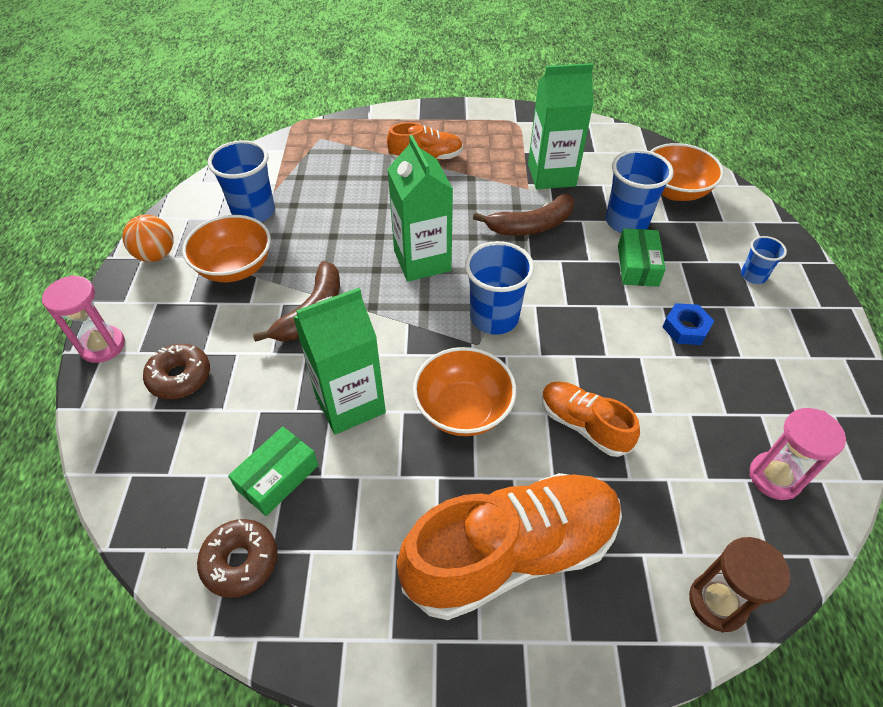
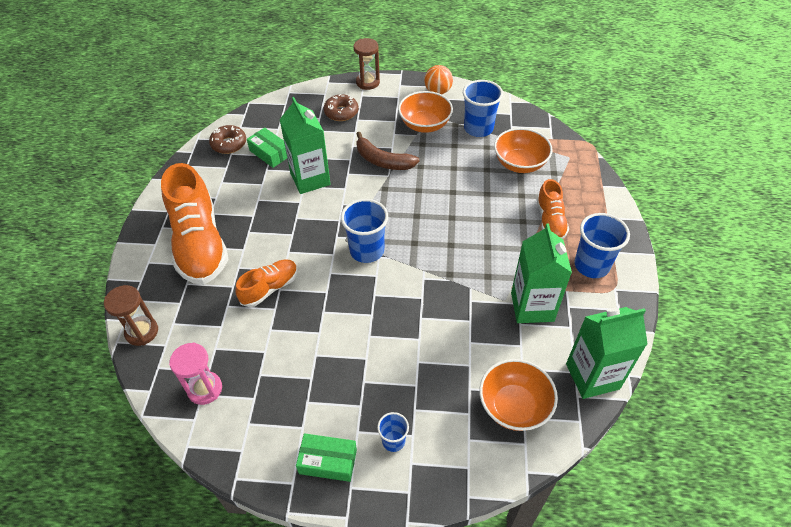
camera: 95 degrees right, 0 degrees up
pink hourglass [42,275,125,363] -> brown hourglass [353,38,380,90]
green carton [387,135,453,282] -> green carton moved to [566,307,647,399]
orange bowl [413,347,516,436] -> orange bowl moved to [494,128,552,173]
brown banana [473,194,574,236] -> none
blue cup [606,150,674,233] -> blue cup moved to [574,213,630,278]
green box [618,228,666,287] -> green box moved to [296,433,357,482]
blue nut [663,303,714,345] -> none

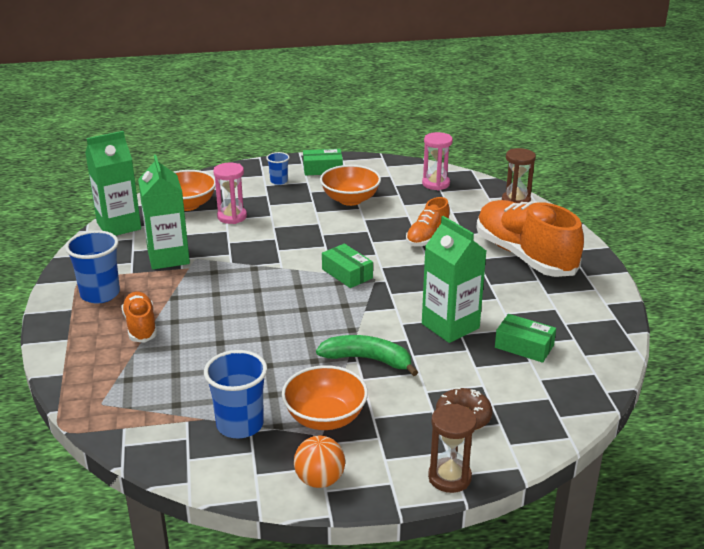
camera: 165 degrees right, 20 degrees down
brown donut [209,125,246,154] -> none
blue cup [341,199,388,263] -> green box [322,244,373,288]
brown banana [356,132,420,170] -> green banana [316,335,418,376]
orange bowl [494,128,552,173] -> orange bowl moved to [320,165,381,206]
none -> pink hourglass [213,163,247,224]

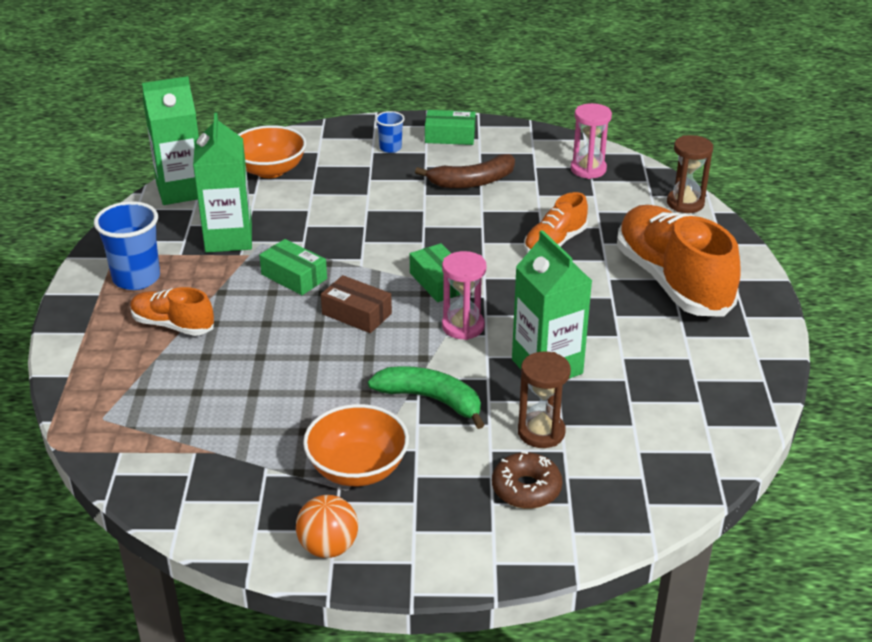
camera: 10 degrees right, 5 degrees up
orange shoe [121,291,157,343] -> orange shoe turned 60 degrees counterclockwise [130,287,214,336]
blue cup [204,350,267,439] -> none
pink hourglass [213,163,247,224] -> pink hourglass moved to [442,251,486,340]
orange bowl [320,165,381,206] -> brown banana [415,154,515,188]
brown hourglass [428,404,477,493] -> brown hourglass moved to [518,351,571,448]
green box [495,314,556,363] -> green box moved to [259,239,327,295]
none -> brown box [321,275,392,333]

